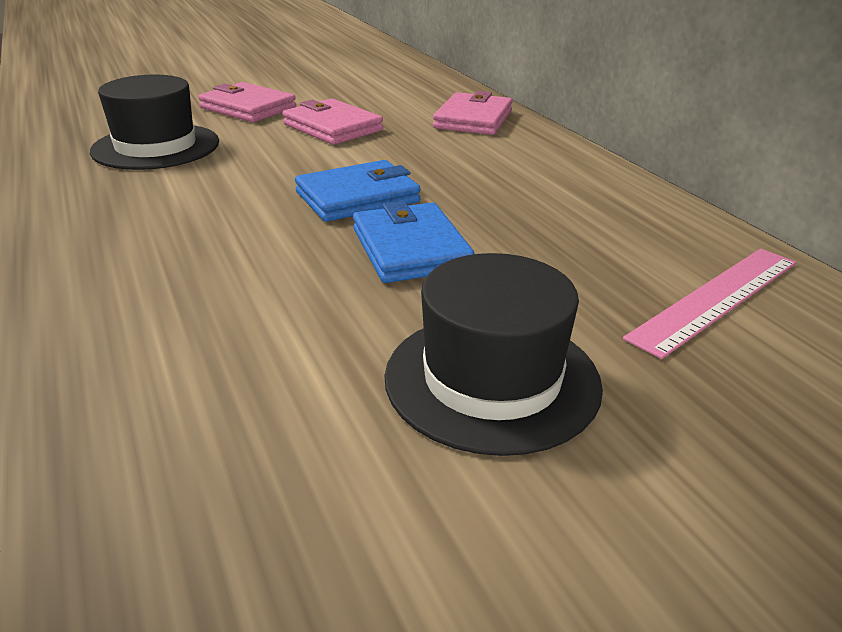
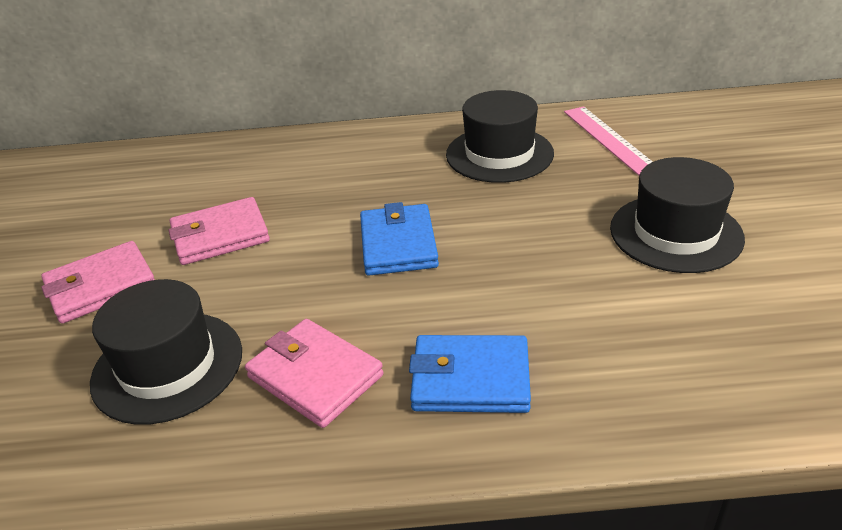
camera: 65 degrees left, 5 degrees up
blue wallet [353,201,474,283] -> blue wallet moved to [409,335,531,413]
pink wallet [433,91,513,135] -> pink wallet moved to [245,319,384,428]
none -> black hat [446,90,554,183]

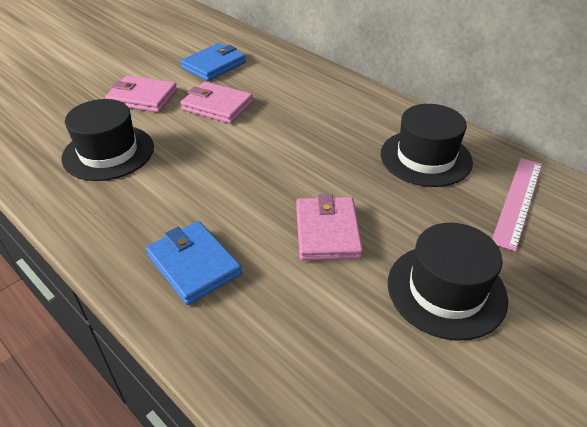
camera: 45 degrees right, 5 degrees up
pink wallet [245,319,384,428] -> pink wallet moved to [296,194,363,261]
blue wallet [360,202,439,276] -> blue wallet moved to [181,43,246,81]

